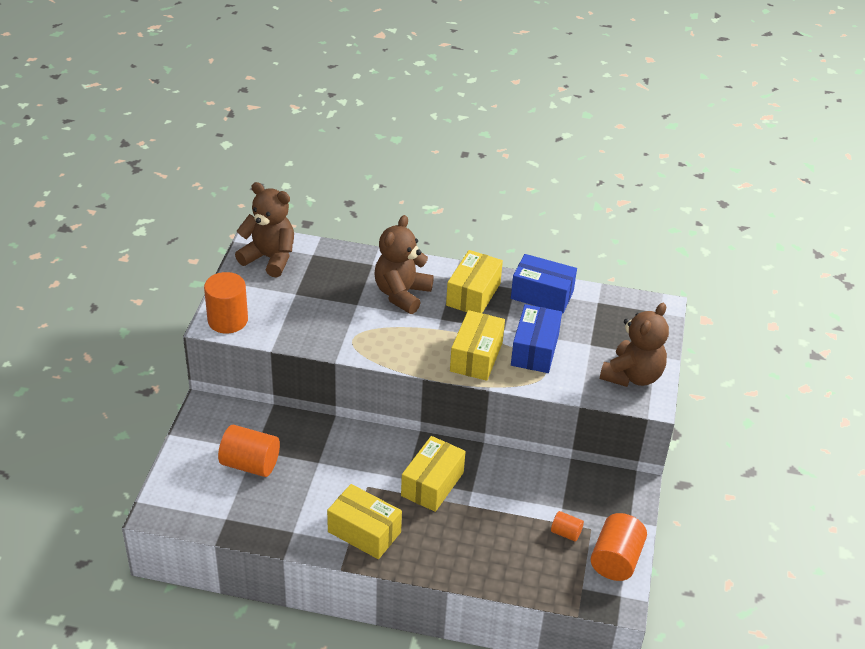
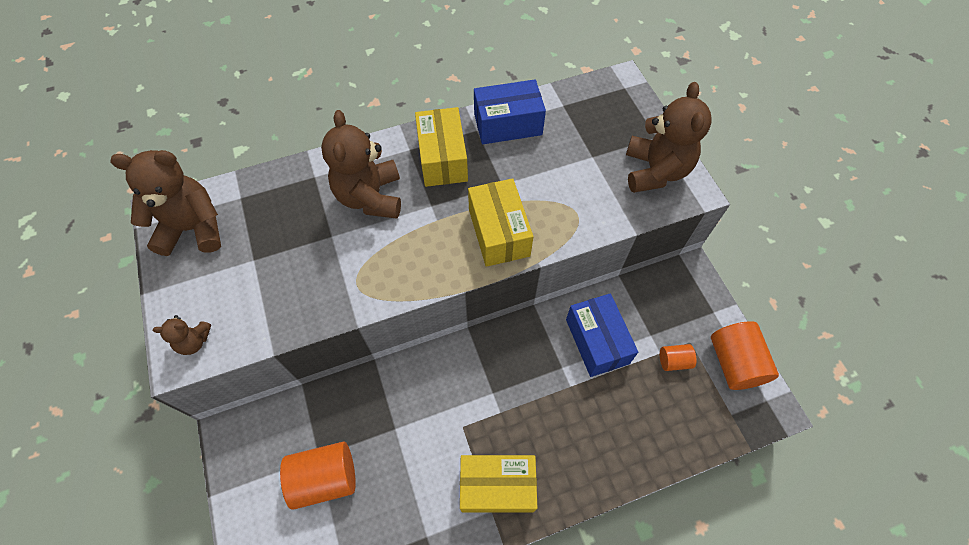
camera: 30 degrees left, 20 degrees up
orange cylinder [204,272,248,334] -> brown teddy bear [153,315,211,355]
yellow box [401,436,466,512] -> none
blue box [511,304,562,373] -> blue box moved to [566,293,638,377]

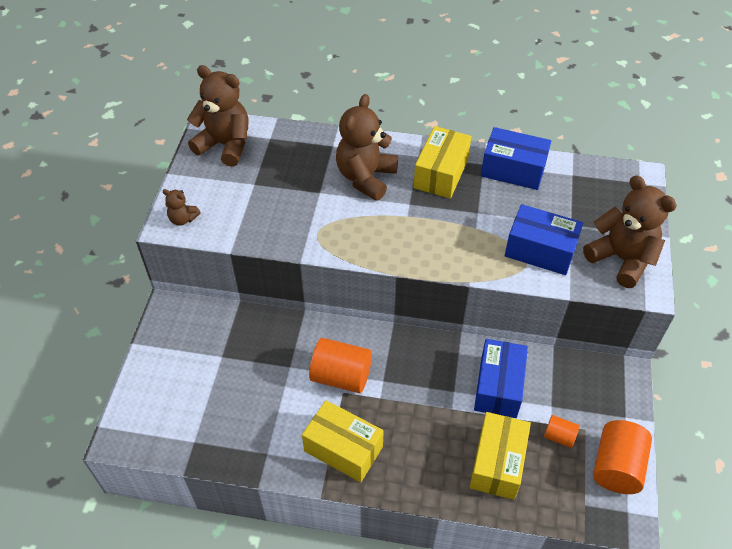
camera: 30 degrees right, 10 degrees down
orange cylinder [280,442,356,510] -> orange cylinder moved to [309,338,372,393]
yellow box [468,178,533,267] -> yellow box moved to [470,412,531,500]
brown teddy bear [626,82,712,193] -> brown teddy bear turned 75 degrees counterclockwise [583,176,677,288]
none -> blue box [505,204,583,275]

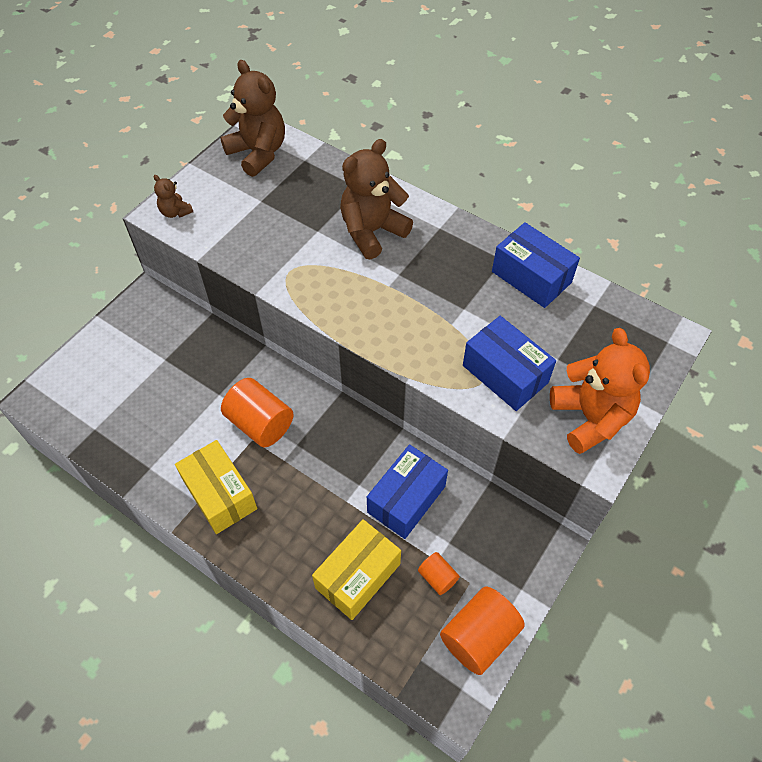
camera: 25 degrees right, 5 degrees up
yellow box [414,126,471,199] -> none
brown teddy bear [583,176,677,288] -> orange teddy bear [550,328,650,454]

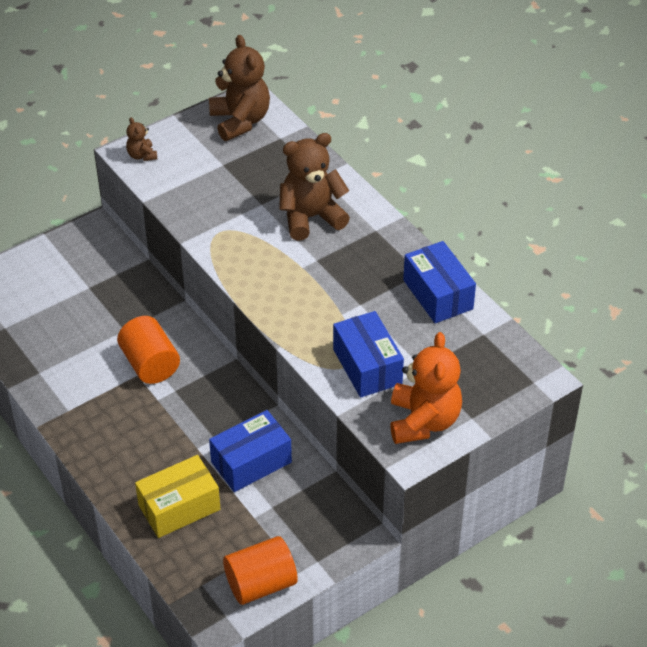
camera: 20 degrees right, 10 degrees down
yellow box [175,440,257,534] -> none
orange cylinder [418,552,460,595] -> none

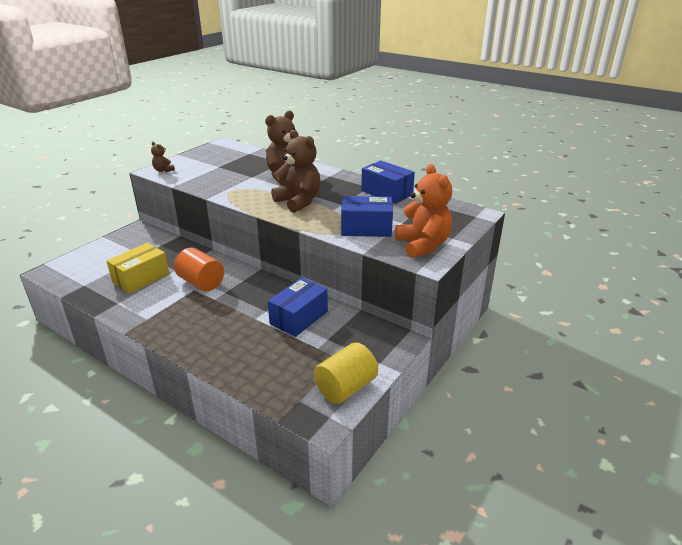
camera: 20 degrees left, 15 degrees down
yellow box [135,455,220,538] -> yellow box moved to [107,243,169,294]
brown teddy bear [209,35,270,141] -> brown teddy bear moved to [271,130,321,213]
orange cylinder [223,536,298,605] -> yellow cylinder [314,342,378,404]
blue box [333,311,404,398] -> blue box turned 45 degrees counterclockwise [341,196,393,237]

